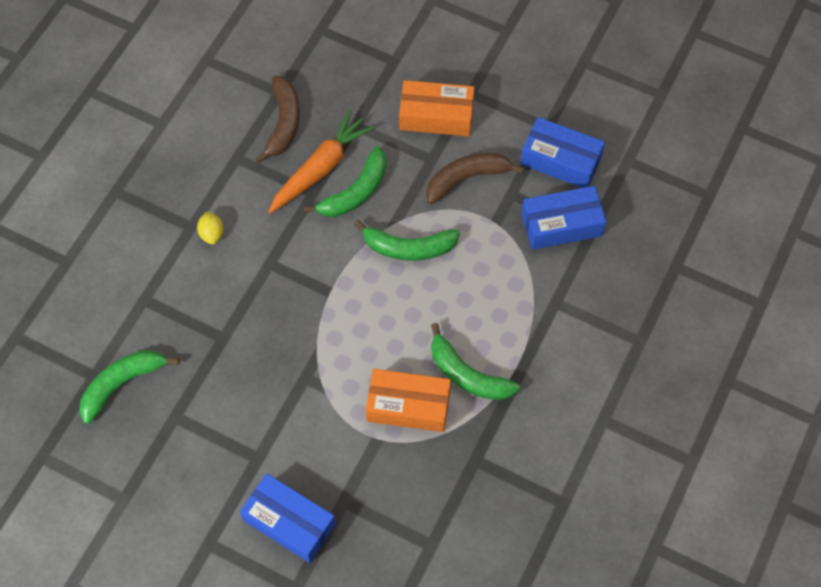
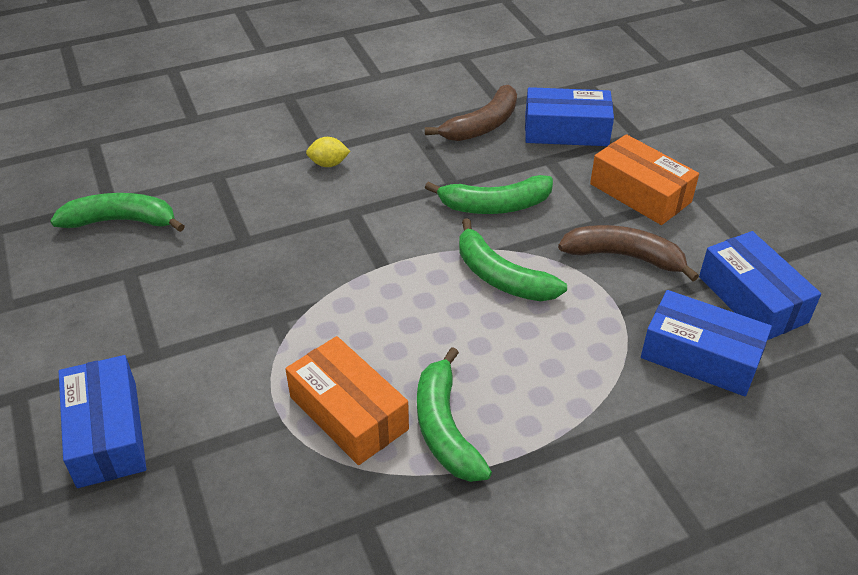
camera: 40 degrees right, 20 degrees down
yellow lemon [197,211,224,245] -> yellow lemon turned 60 degrees clockwise [306,137,350,167]
orange carrot [268,110,374,214] -> none
none -> blue box [525,87,614,146]

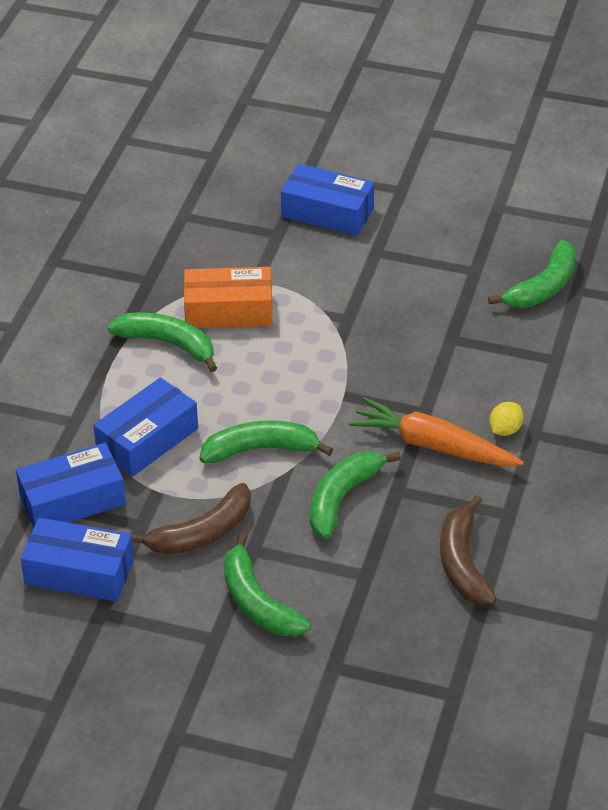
camera: 130 degrees right, 0 degrees up
blue box [525,87,614,146] -> blue box moved to [94,378,198,477]
orange box [590,134,699,225] -> green banana [224,533,311,636]
none -> orange carrot [349,397,524,466]

